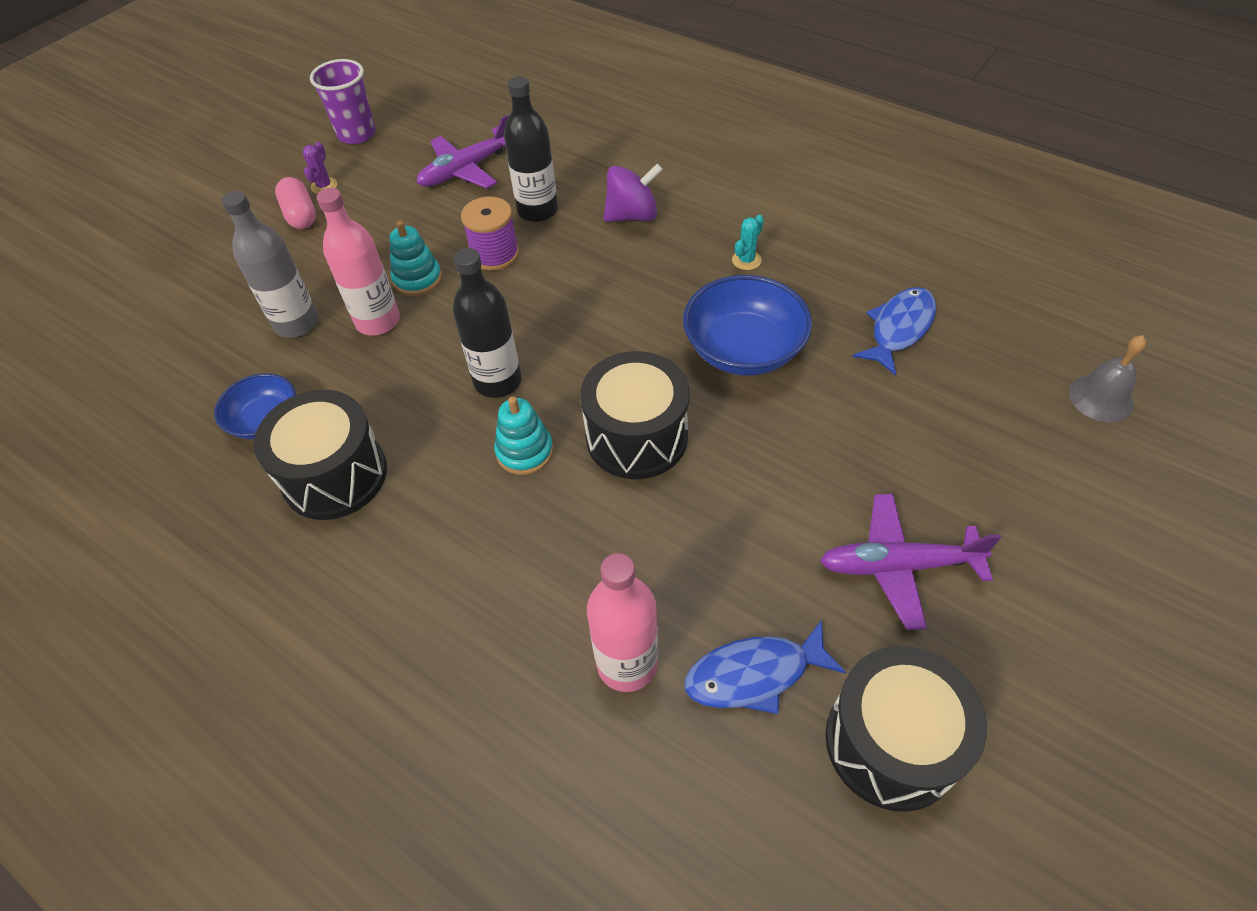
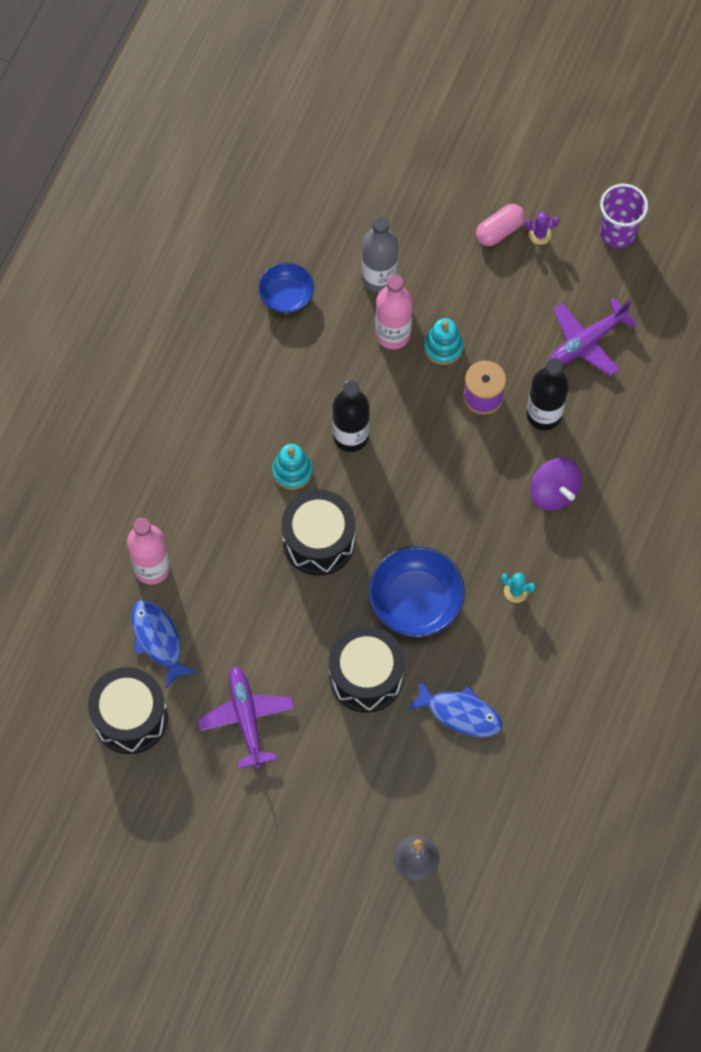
camera: 75 degrees right, 15 degrees up
black drum [254,390,387,520] -> black drum moved to [329,626,404,713]
purple plane [417,115,509,189] -> purple plane turned 75 degrees counterclockwise [549,298,637,376]

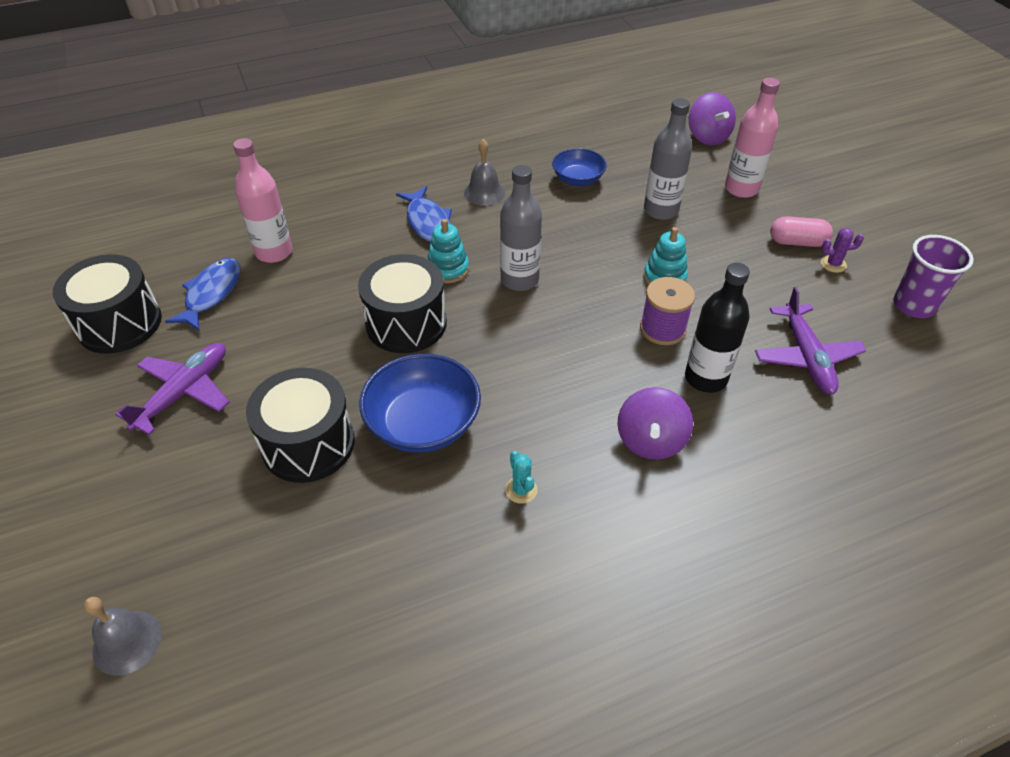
camera: 45 degrees right, 20 degrees down
black bottle [332,381,370,452] -> grey bottle [500,165,542,291]
pink bottle [375,275,413,349] -> pink bottle moved to [725,78,780,198]
blue fish [407,679,502,737] -> blue fish moved to [396,186,452,242]
purple cactus [525,212,560,245] -> purple cactus turned 45 degrees counterclockwise [821,228,864,273]
purple plane [549,298,637,376] -> purple plane turned 105 degrees counterclockwise [755,287,867,394]
none -> grey bell [464,139,505,206]
none -> purple spinning top [689,92,736,145]

